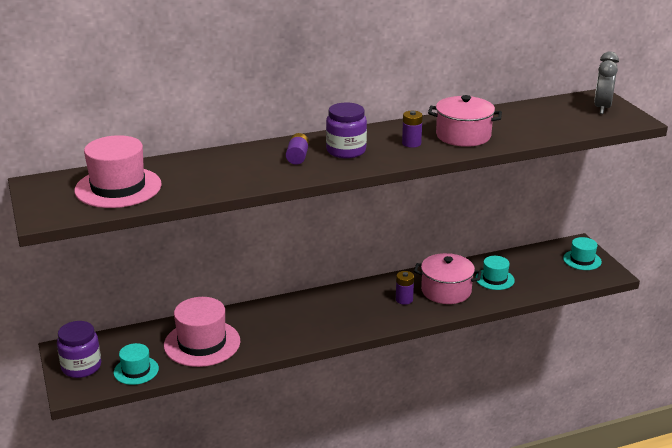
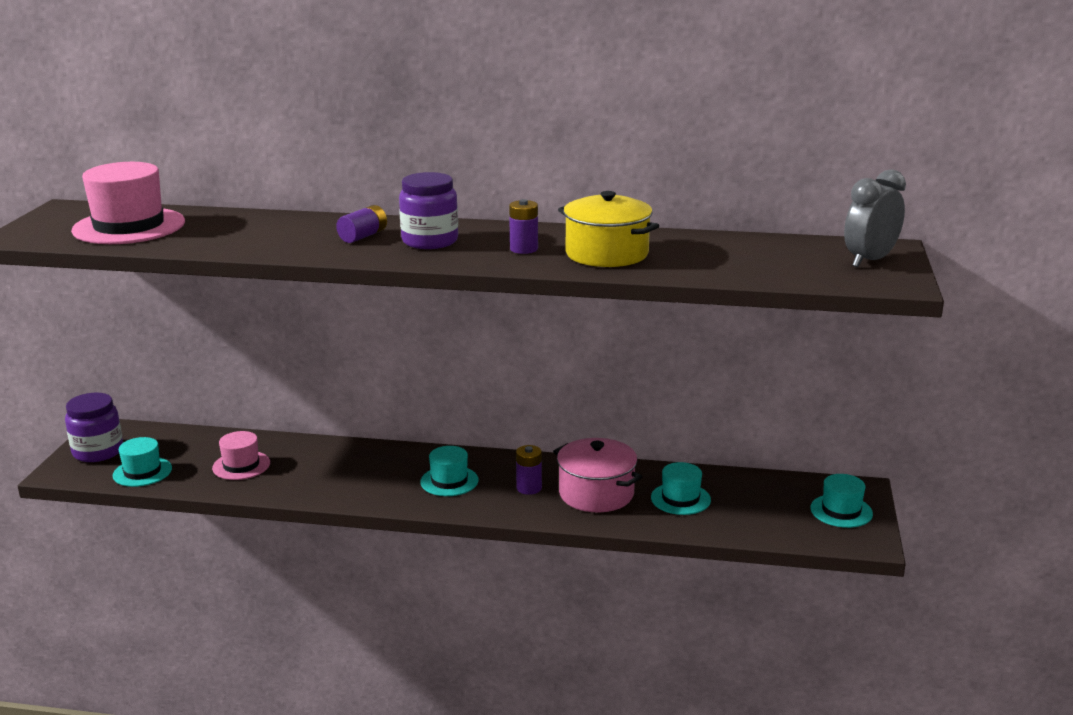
camera: 30 degrees right, 5 degrees down
pink hat [164,297,240,367] -> pink hat [212,431,270,480], size x0.56
pink pot [428,95,502,147] -> yellow pot [558,191,659,267]
none -> turquoise hat [420,446,478,496]

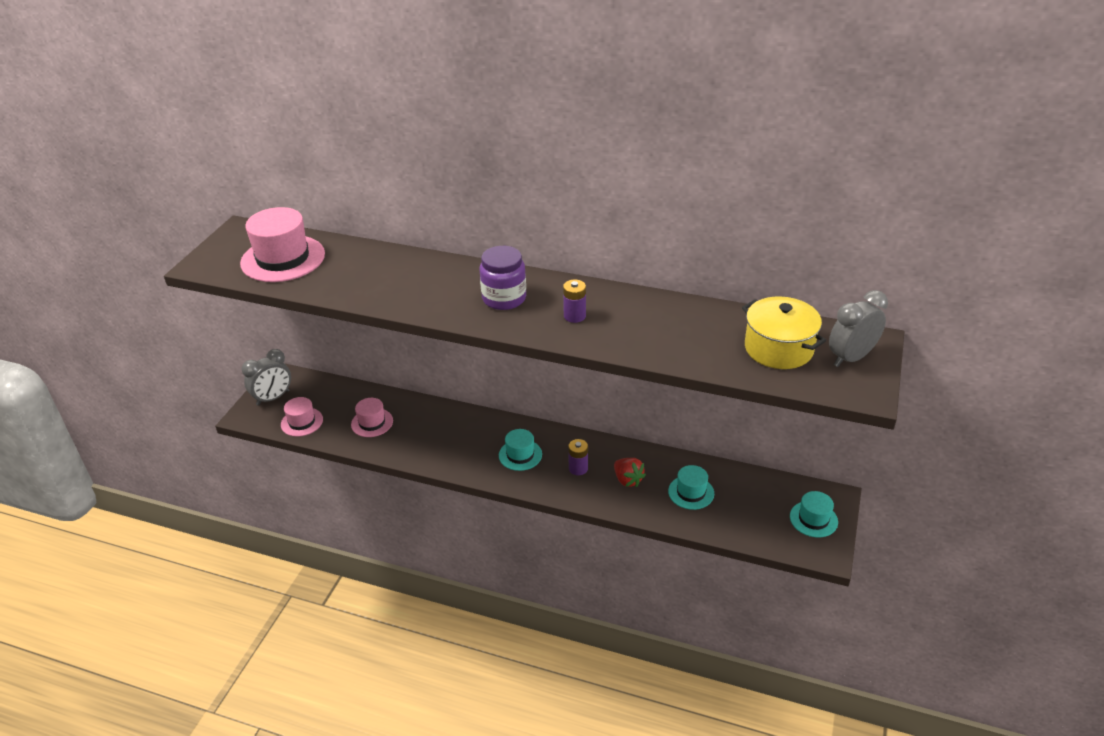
camera: 10 degrees right, 15 degrees up
purple jar [65,393,123,462] -> grey clock [242,349,291,406]
turquoise hat [113,437,172,487] -> pink hat [281,397,323,437]
purple battery [336,205,387,243] -> none
pink pot [553,438,642,512] -> red strawberry [614,458,646,487]
yellow pot [558,191,659,267] -> yellow pot moved to [742,296,826,369]

